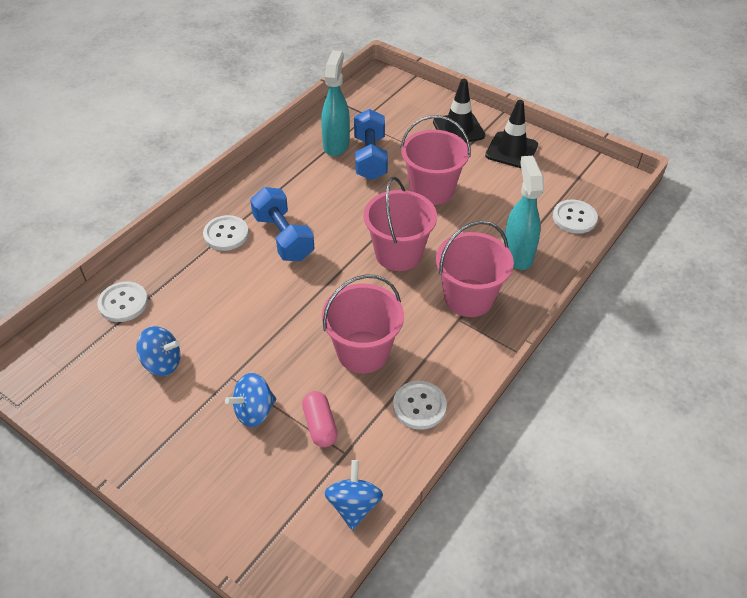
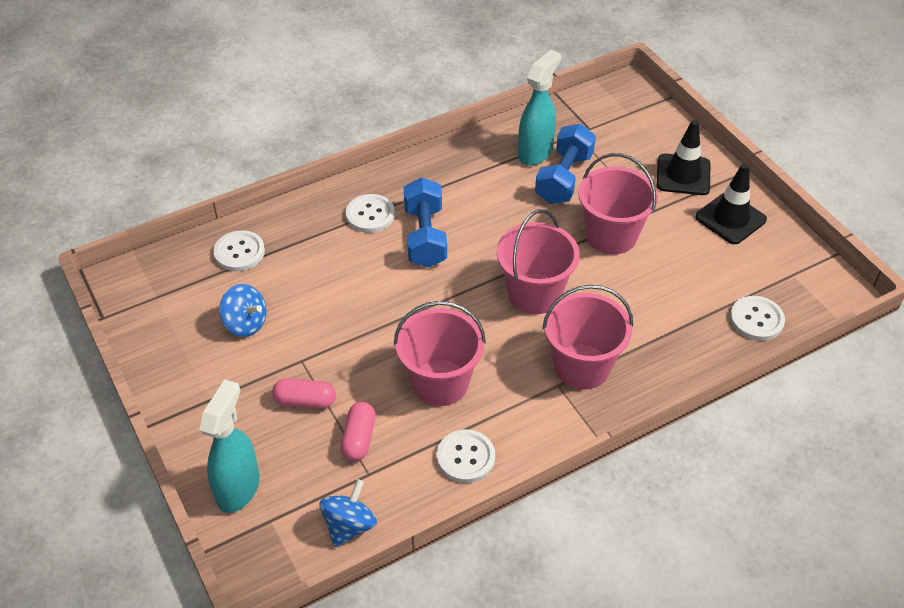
camera: 25 degrees right, 0 degrees up
blue spinning top [225,373,276,427] -> pink capsule [272,378,336,409]
turquoise spray bottle [505,156,544,270] -> turquoise spray bottle moved to [199,379,260,513]

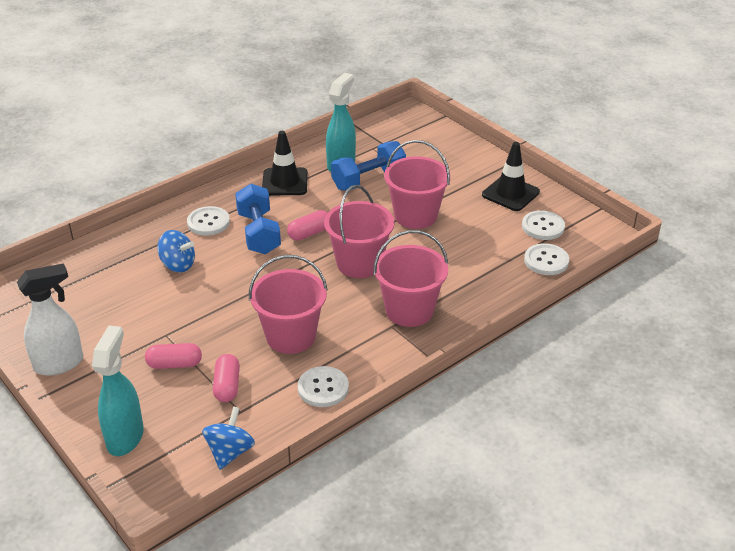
camera: 10 degrees left, 10 degrees down
white button [213,230,265,271] -> white button moved to [522,210,565,240]
blue spinning top [219,284,267,337] -> blue spinning top moved to [157,230,195,272]
blue dumbbell [535,124,596,204] -> blue dumbbell turned 45 degrees clockwise [331,141,406,190]
black traffic cone [657,120,710,195] -> black traffic cone moved to [262,131,308,196]
none -> white spray bottle [17,263,83,376]
none -> pink capsule [287,210,327,241]

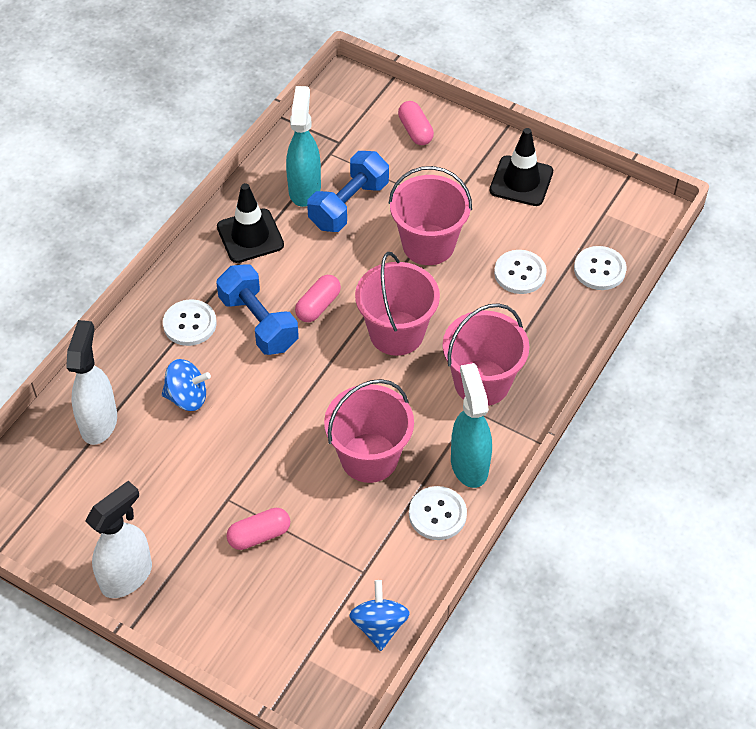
camera: 20 degrees left, 15 degrees up
turquoise spray bottle [92,326,144,456] -> turquoise spray bottle moved to [451,363,492,488]
pink capsule [213,354,240,402] -> pink capsule moved to [398,101,434,145]
white button [522,210,565,240] -> white button moved to [494,250,547,294]
none -> white spray bottle [66,320,117,445]

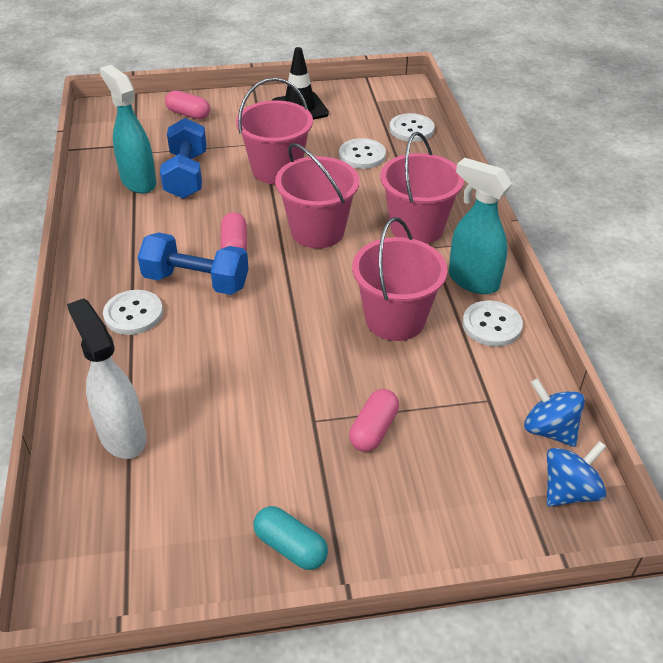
camera: 40 degrees left, 10 degrees down
white spray bottle [85,481,152,598] -> turquoise capsule [253,506,328,570]
blue spinning top [162,359,211,411] -> blue spinning top moved to [547,441,606,507]
black traffic cone [217,183,284,263] -> none

